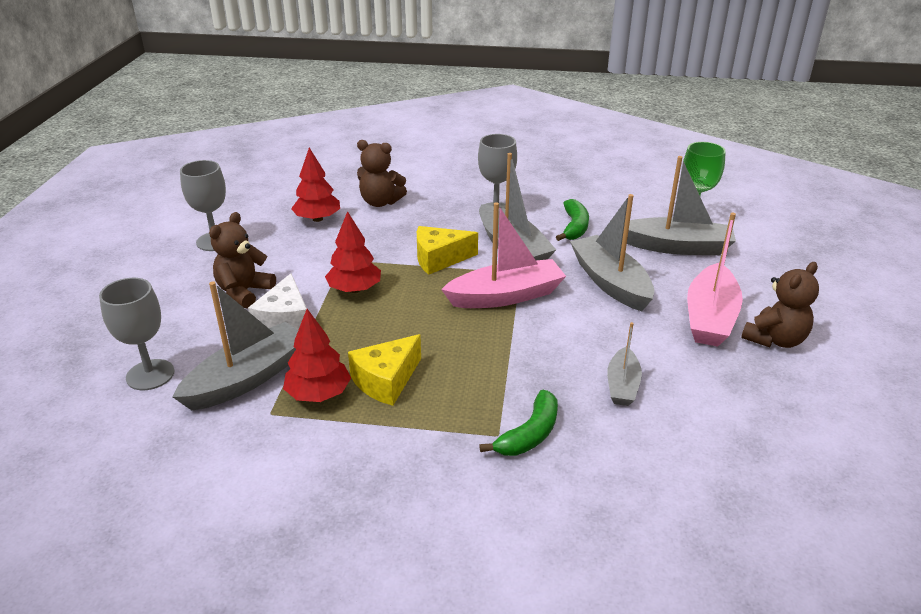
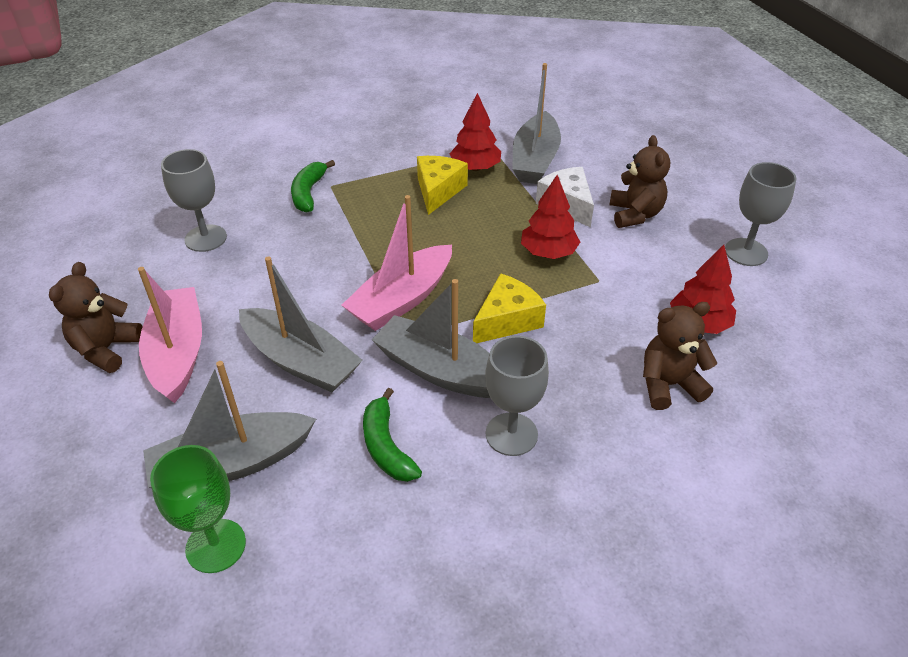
camera: 150 degrees right, 10 degrees up
grey goblet [99,278,175,390] -> grey goblet moved to [161,149,227,252]
grey boat [607,322,642,406] -> none

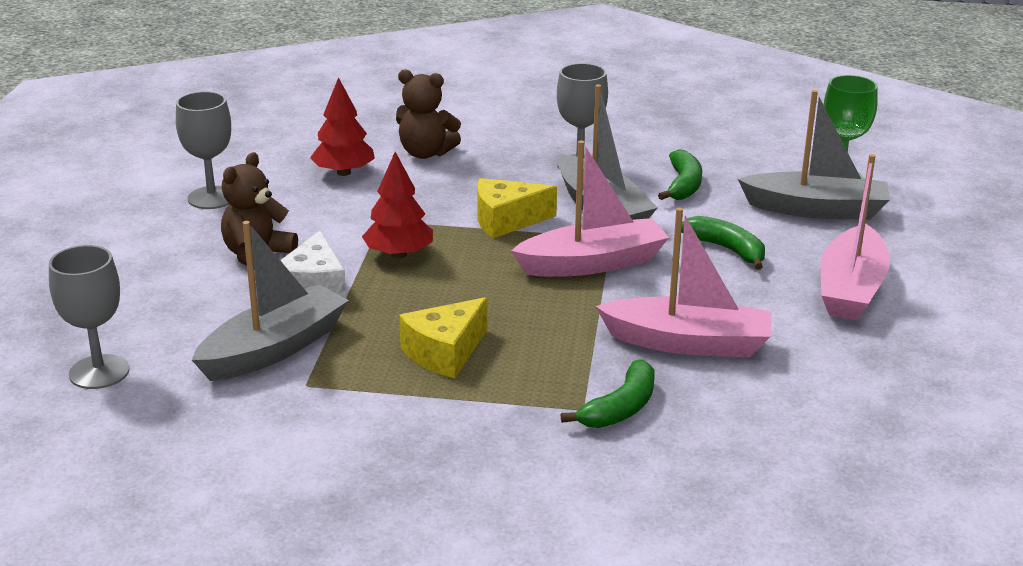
camera: 150 degrees left, 15 degrees down
brown teddy bear [49,262,143,373] -> none
grey goblet [161,149,227,252] -> grey goblet moved to [49,245,129,389]
grey boat [239,256,363,392] -> green banana [681,216,765,270]
red tree [450,93,501,171] -> none
none -> pink boat [595,207,772,357]

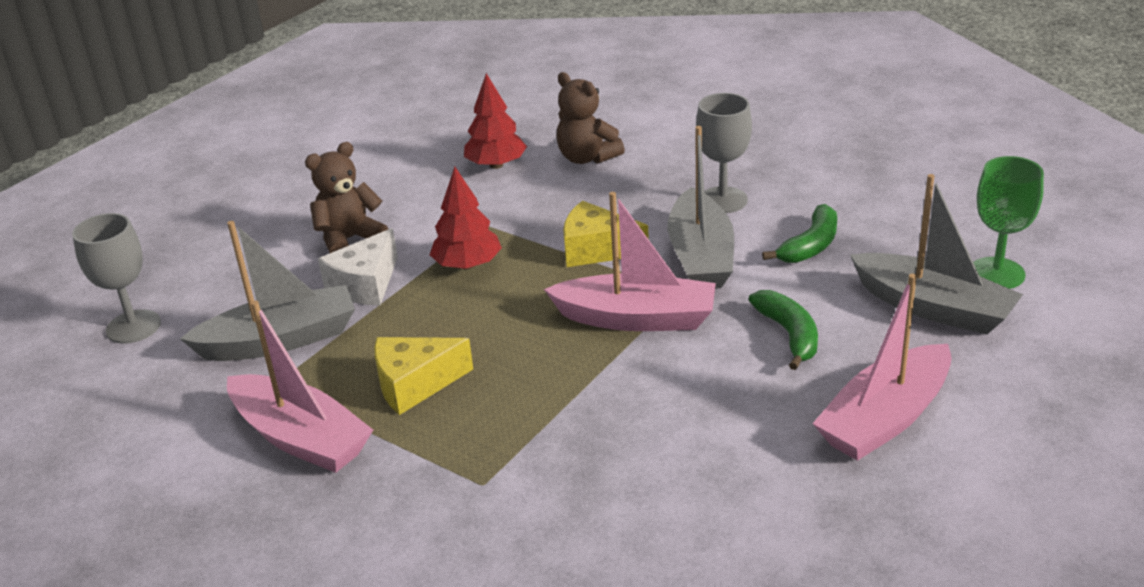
camera: 30 degrees right, 5 degrees up
grey goblet [176,91,231,209] -> none
green banana [561,359,654,428] -> none
pink boat [595,207,772,357] -> pink boat moved to [227,300,373,473]

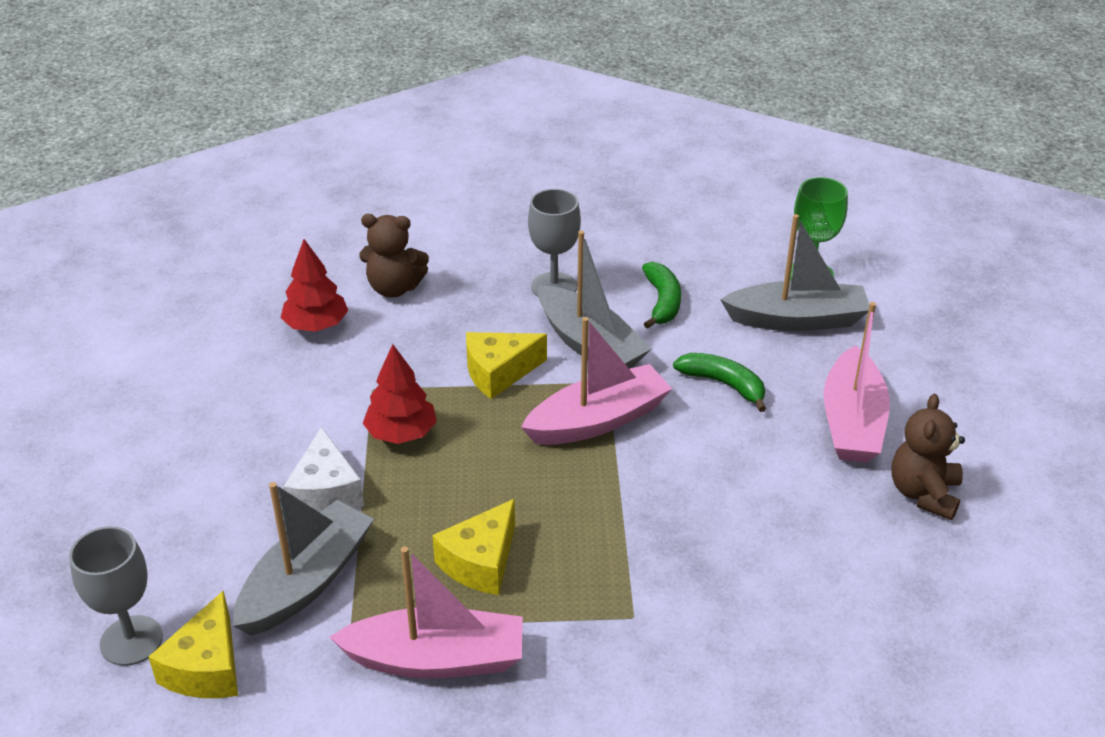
camera: 40 degrees left, 5 degrees up
brown teddy bear [305,142,388,253] -> brown teddy bear moved to [891,394,965,520]
none -> yellow cheese [149,591,238,698]

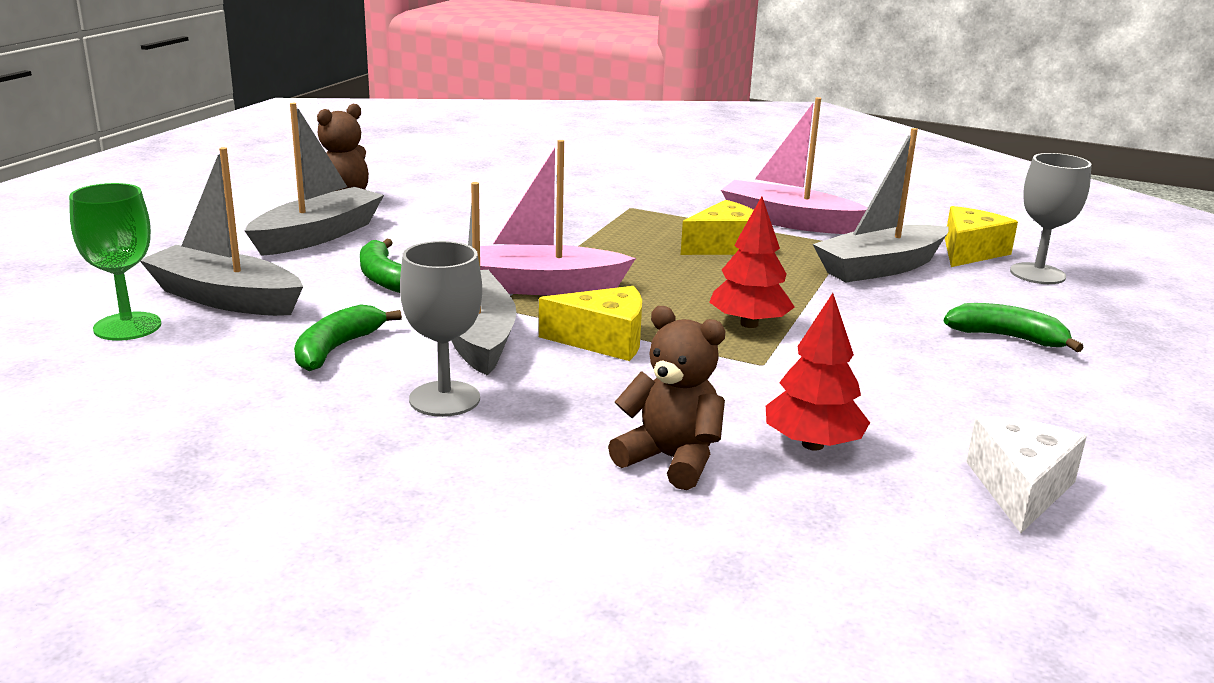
camera: 155 degrees left, 15 degrees down
white cheese [283,427,364,512] -> white cheese moved to [966,416,1086,533]
pink boat [824,302,890,463] -> grey boat [245,103,384,256]
none -> green banana [944,303,1084,352]

